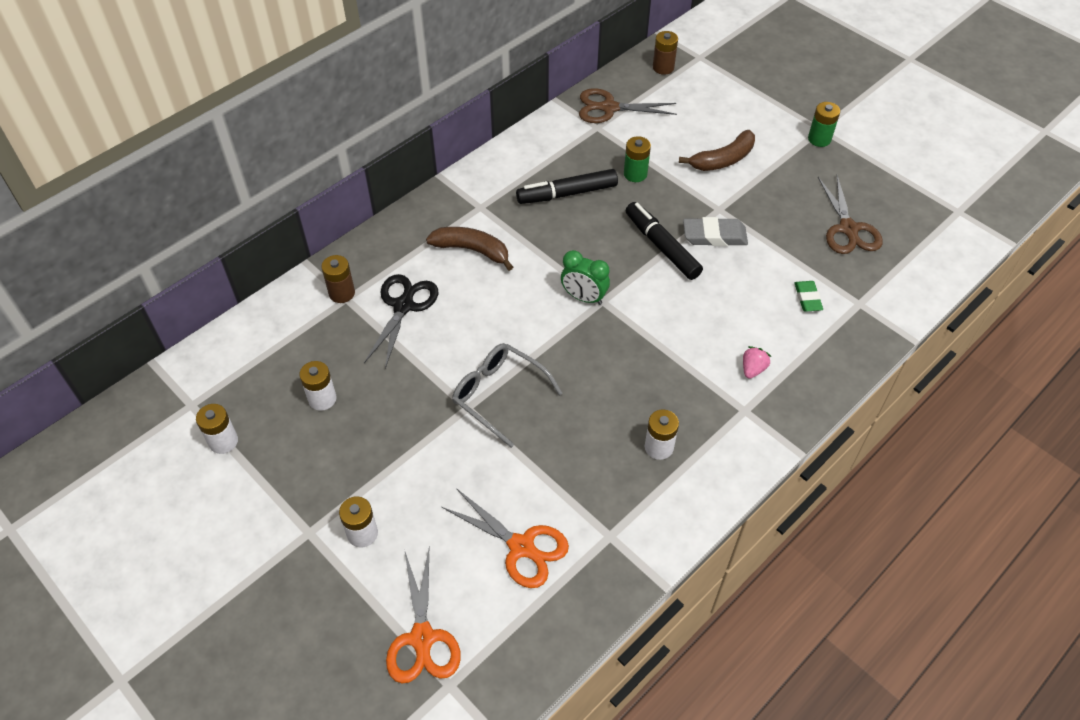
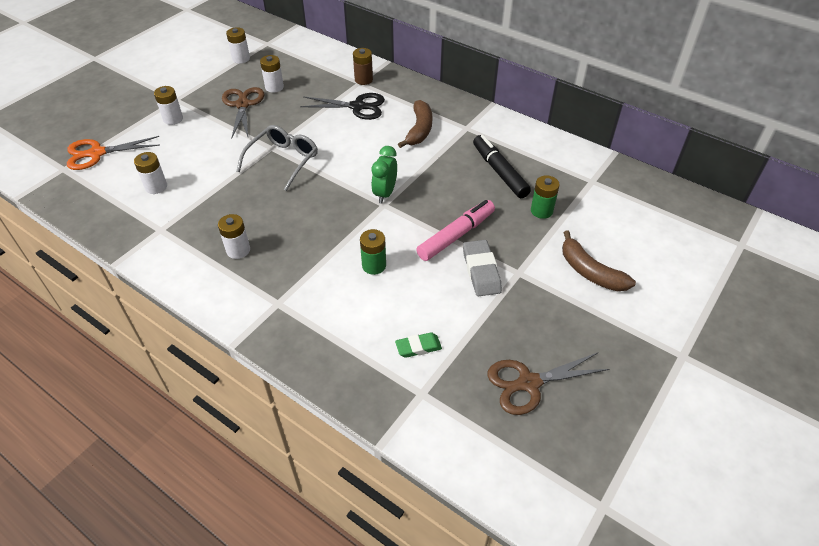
camera: 80 degrees right, 5 degrees down
orange scissors [442,488,569,588] -> white battery [134,152,167,194]
brown scissors [579,88,677,123] -> brown scissors moved to [222,87,264,139]
black marker [626,202,703,280] -> pink marker [416,200,495,261]
brown battery [653,31,678,75] -> none
pink strawberry [743,346,771,379] -> none
green battery [808,102,840,147] -> green battery moved to [360,229,386,275]

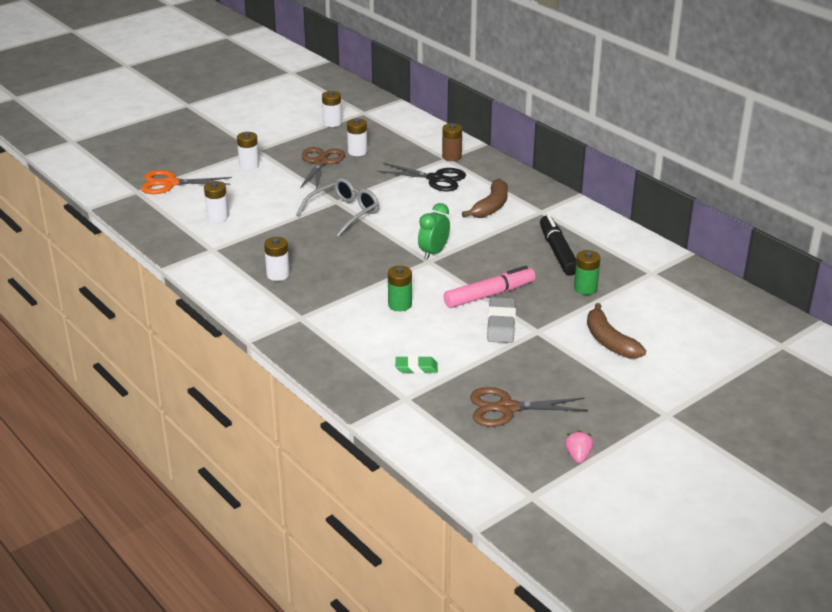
camera: 15 degrees right, 15 degrees down
none -> pink strawberry [565,430,593,463]

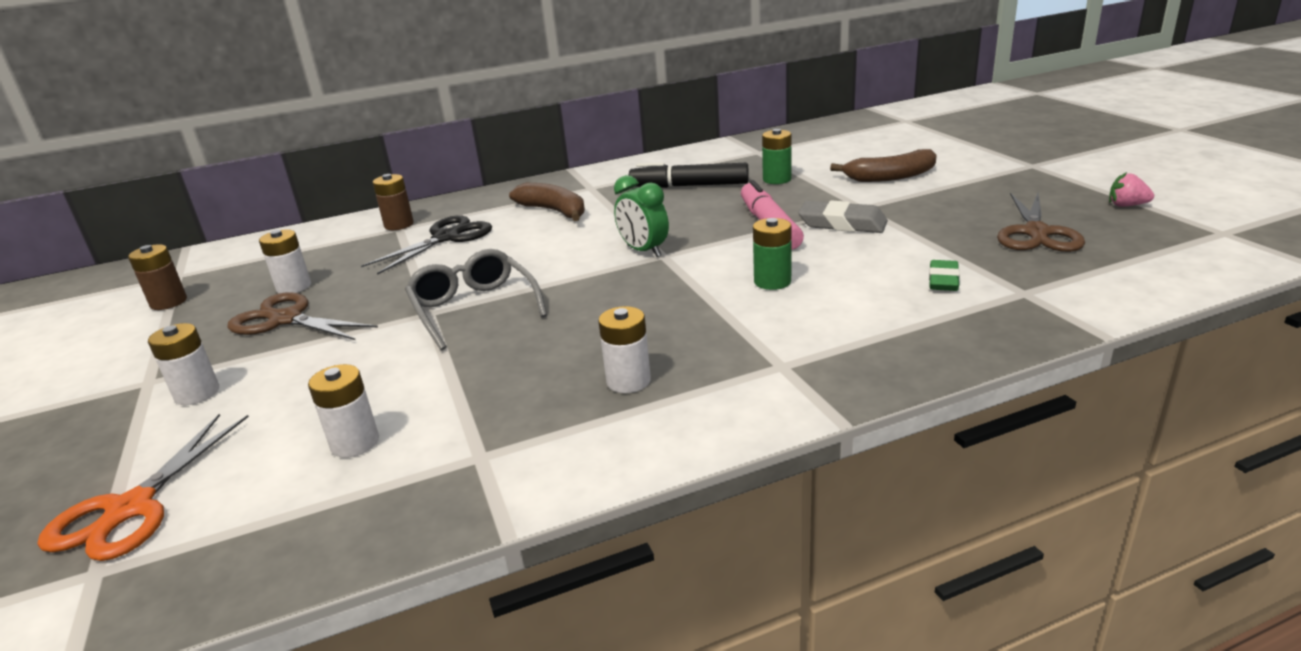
camera: 70 degrees left, 5 degrees down
white battery [322,91,342,127] -> brown battery [128,244,187,310]

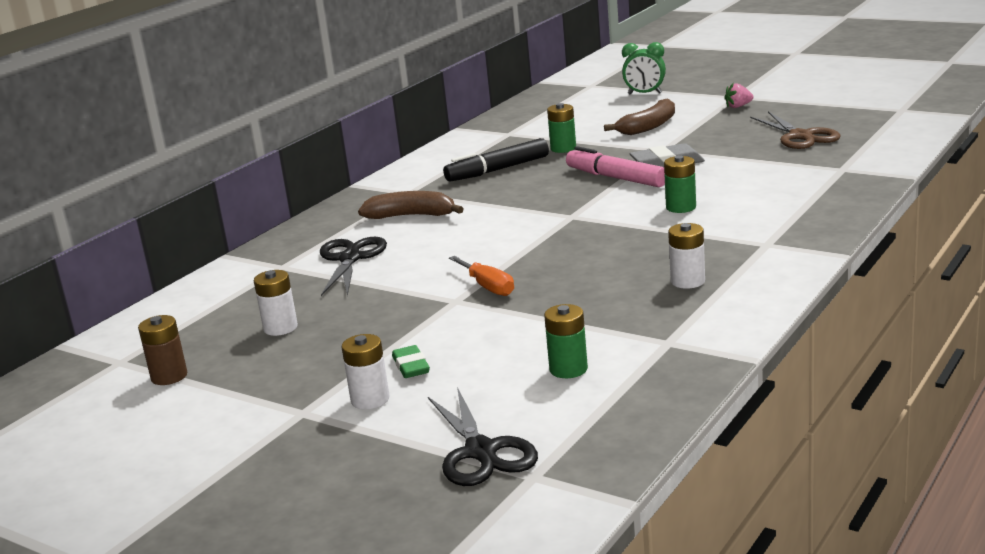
camera: 35 degrees left, 5 degrees down
orange scissors [38,414,249,561] -> black scissors [428,387,538,486]
brown scissors [227,292,378,340] -> none
white battery [308,364,379,457] -> green battery [544,304,588,378]
brown battery [373,174,414,230] -> none
grey glasses [405,249,547,350] -> orange screwdriver [449,256,514,296]
green clock [614,175,669,257] -> green clock moved to [622,42,666,95]
green eraser [929,260,960,291] -> green eraser moved to [392,345,430,378]
pink strawberry [1109,172,1154,207] -> pink strawberry moved to [724,83,753,108]

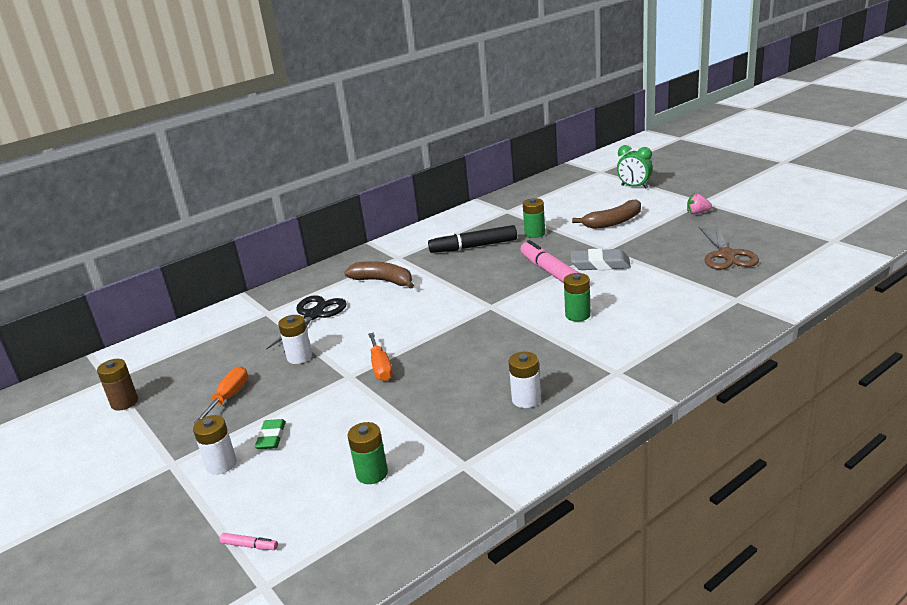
camera: 20 degrees right, 5 degrees up
white battery [254,270,298,336] -> white battery moved to [278,315,312,364]
black scissors [428,387,538,486] -> pink marker [220,533,278,550]
none -> orange screwdriver [194,366,248,423]

